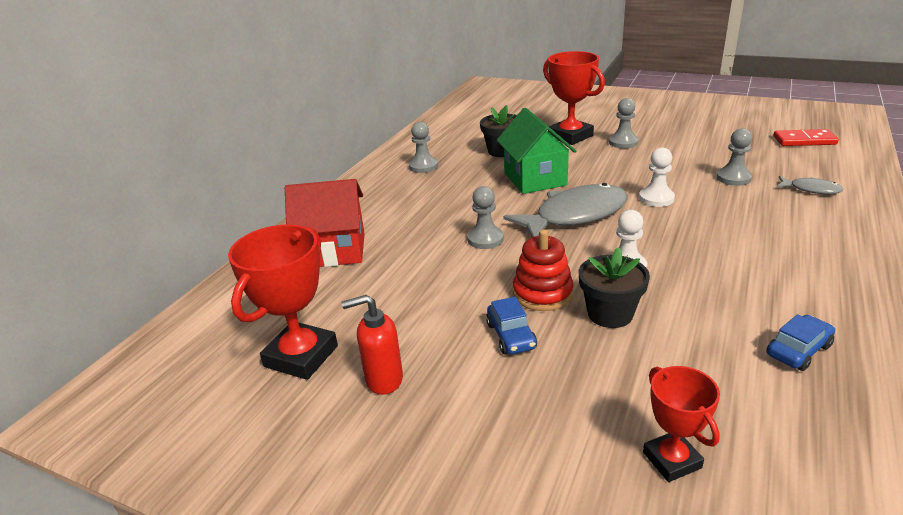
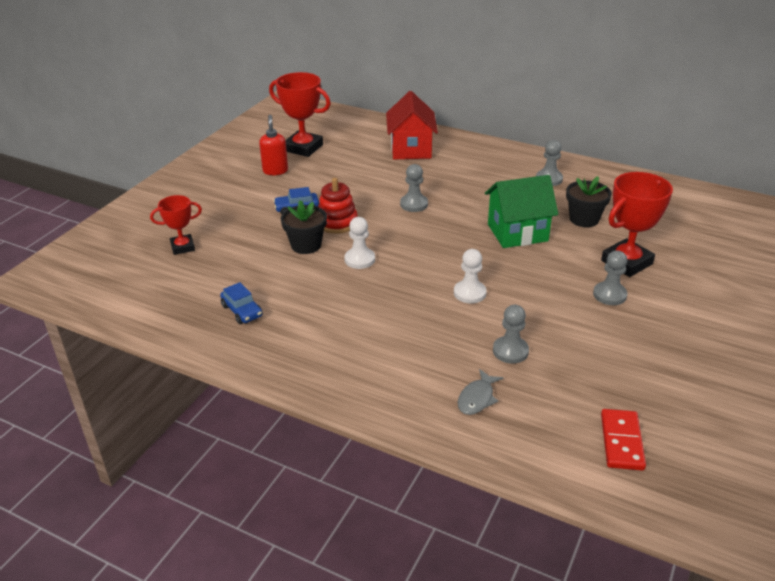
camera: 90 degrees right, 5 degrees up
grey fish [503,183,628,237] -> none

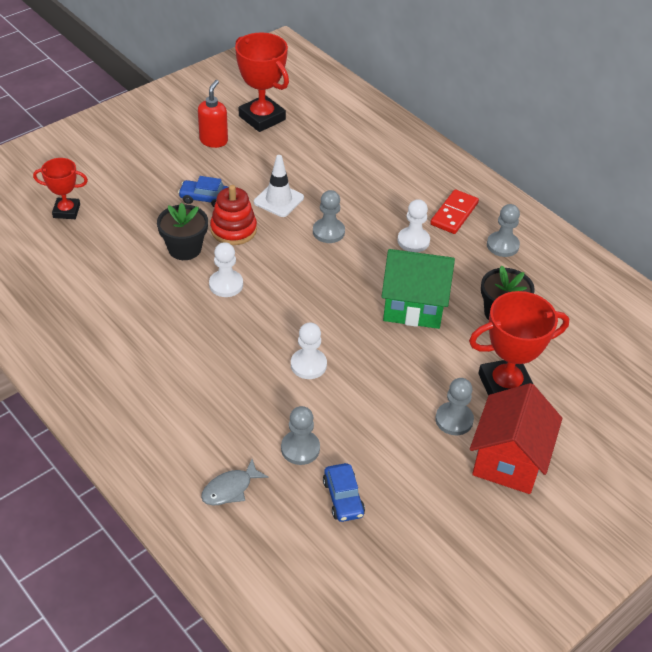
camera: 20 degrees right, 10 degrees up
blue car [220,282,263,324] -> blue car moved to [323,463,365,522]
red house [386,91,438,159] -> red house moved to [470,383,562,494]
red domino [601,409,646,471] -> red domino moved to [430,189,479,234]
none -> white traffic cone [254,155,304,217]
none -> white pawn [398,199,430,252]

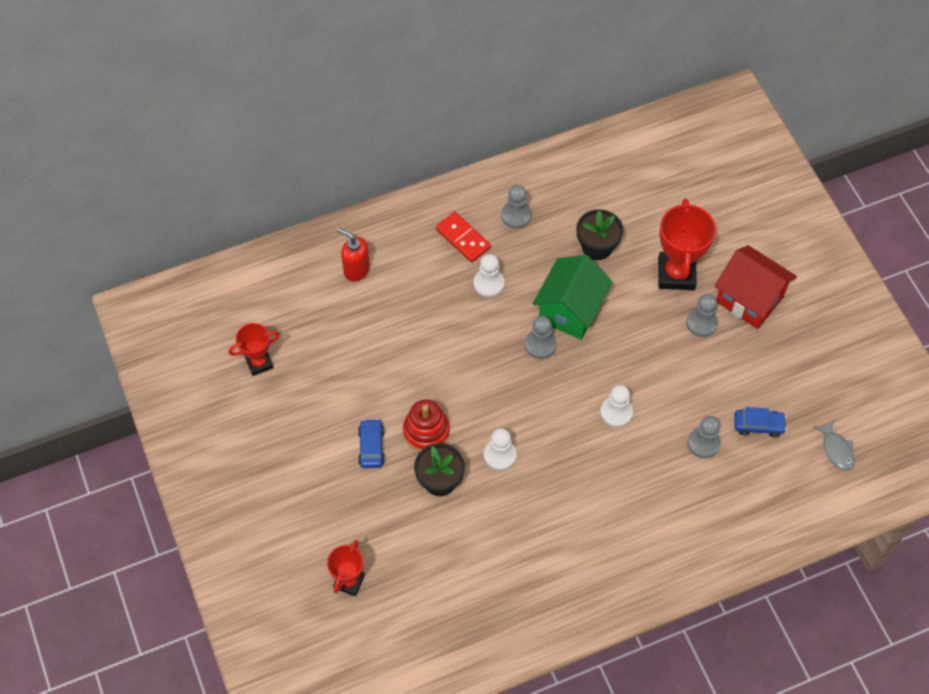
camera: 70 degrees left, 15 degrees up
blue car [178,176,228,207] -> blue car turned 150 degrees clockwise [358,419,385,468]
red soap dispenser [198,80,228,148] -> red soap dispenser moved to [337,228,370,282]
grey fish [201,459,269,506] -> grey fish moved to [813,419,854,471]
red trophy [235,32,289,132] -> red trophy [228,323,280,376], size x0.60
white traffic cone [254,155,304,217] -> none
grey pawn [313,190,345,243] -> grey pawn moved to [525,316,556,359]

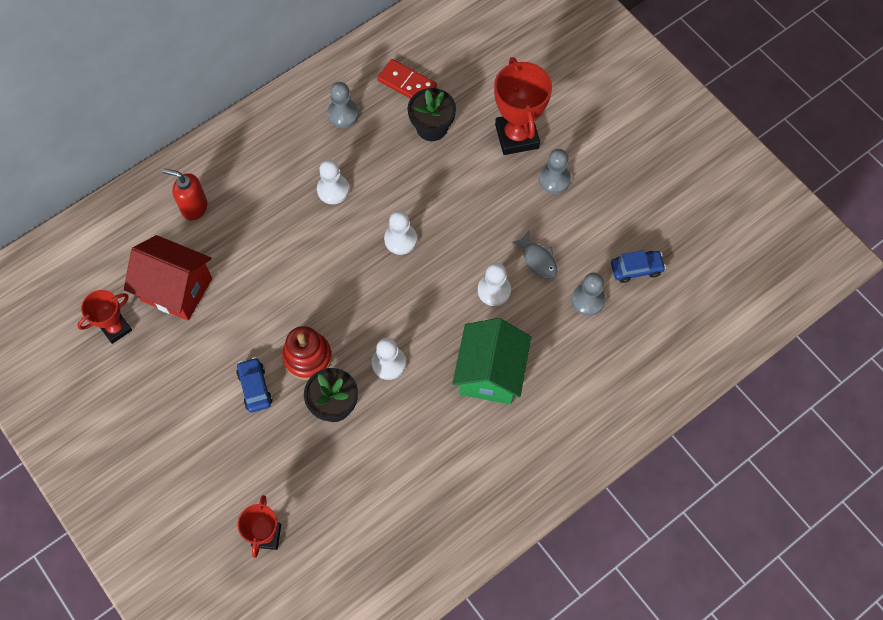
camera: 15 degrees left, 5 degrees up
red domino [436,212,491,263] -> red domino moved to [377,59,437,99]
grey pawn [525,316,556,359] -> white pawn [384,210,417,255]
green house [533,255,613,340] -> green house moved to [452,318,531,405]
red house [715,245,797,329] -> red house moved to [124,235,212,321]
grey fish [813,419,854,471] -> grey fish moved to [510,231,558,279]

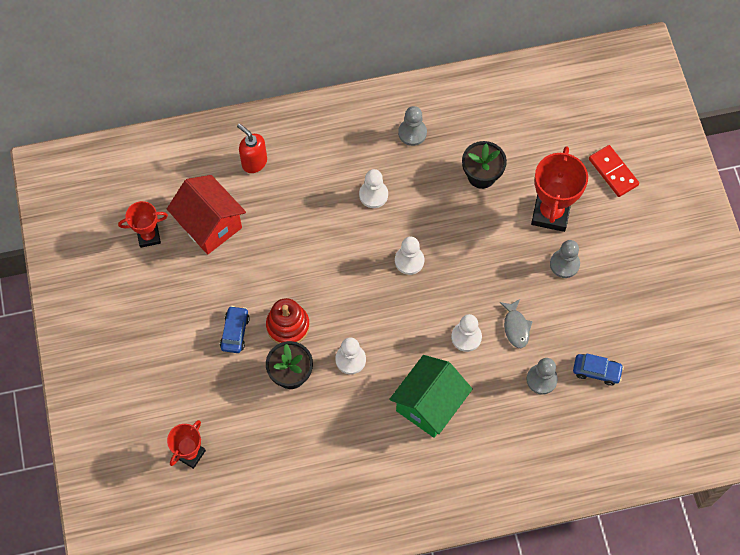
camera: 25 degrees right, 0 degrees up
red domino [377,59,437,99] -> red domino moved to [589,145,639,197]

